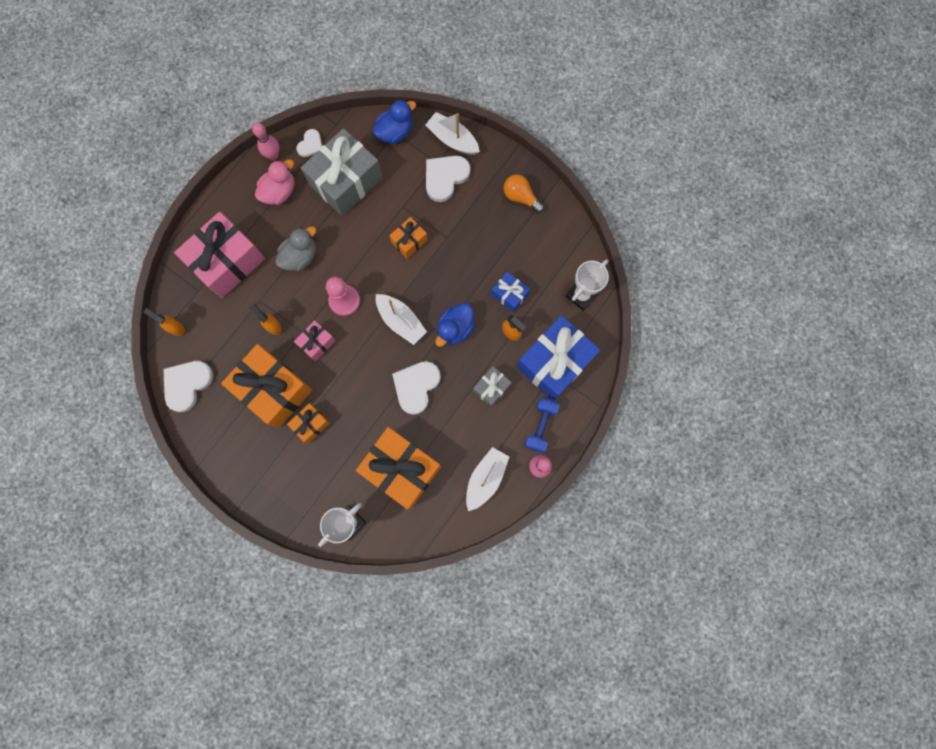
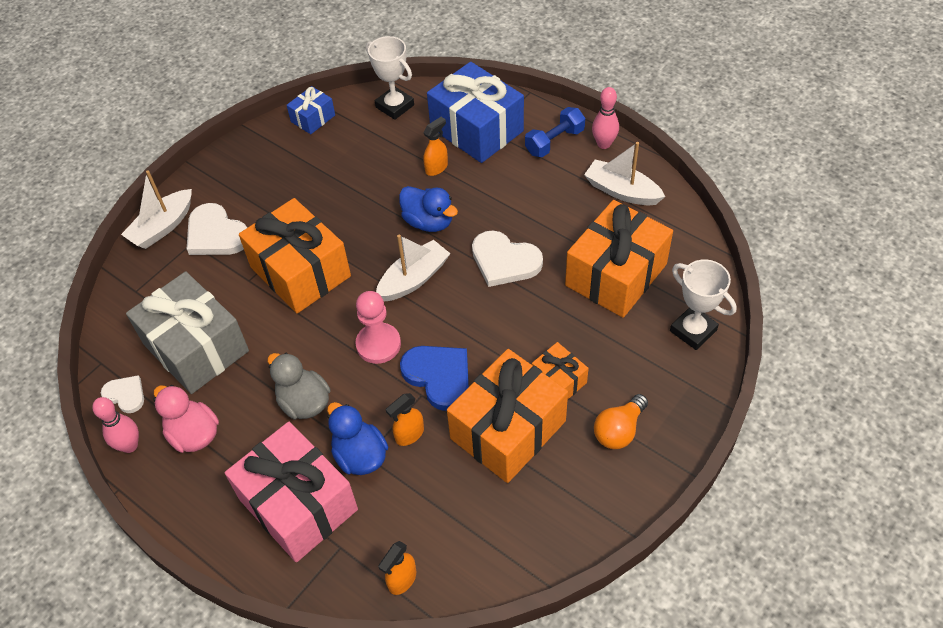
camera: 85 degrees left, 25 degrees down
white heart [163,361,213,412] -> none
pink gift [294,320,336,361] -> blue heart [400,346,469,411]
blue duck [373,100,416,144] -> blue duck moved to [327,402,388,475]
orange gift [389,217,428,258] -> orange gift [239,198,351,314], size x2.05
grey gift [473,366,512,407] -> none
blue gift [491,272,530,312] -> blue gift moved to [287,86,335,134]
orange light bulb [504,174,544,213] -> orange light bulb moved to [594,394,648,449]
blue dumbbell [525,398,560,453] -> blue dumbbell turned 60 degrees counterclockwise [525,107,585,157]

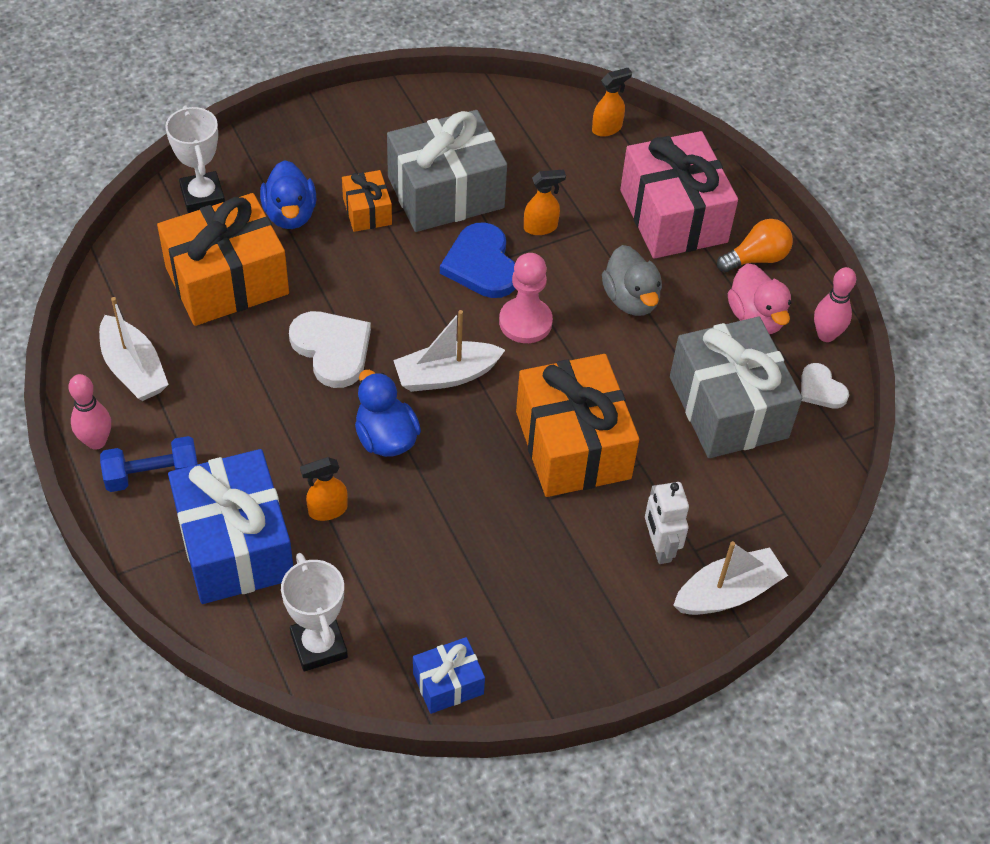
camera: 160 degrees left, 0 degrees up
white heart [187,203,247,255] -> white robot [645,482,689,564]
blue duck [327,402,388,475] -> blue duck moved to [260,160,316,229]
orange gift [447,349,568,483] -> grey gift [387,110,507,232]
orange light bulb [594,394,648,449] -> orange light bulb moved to [717,219,793,272]

